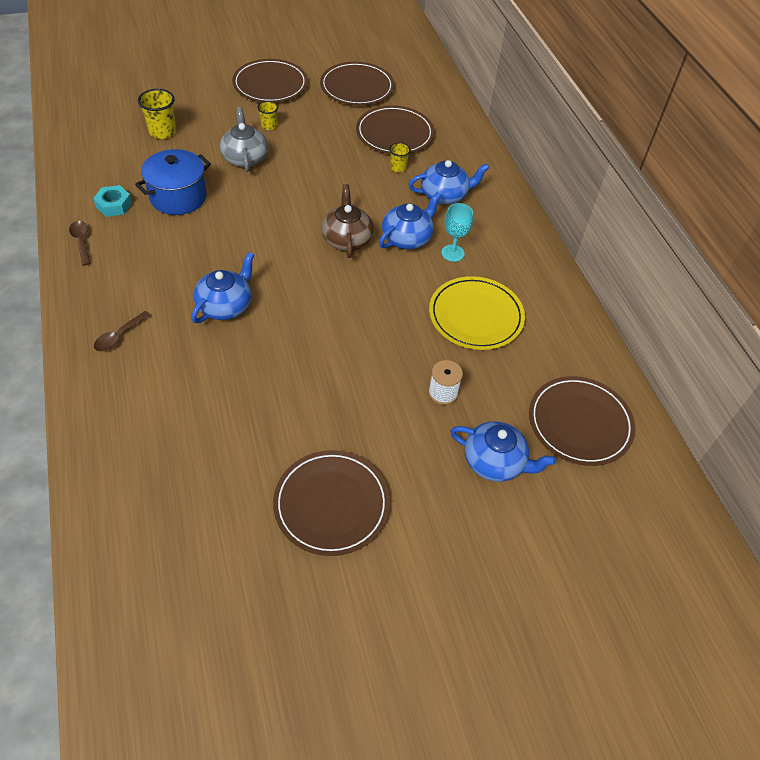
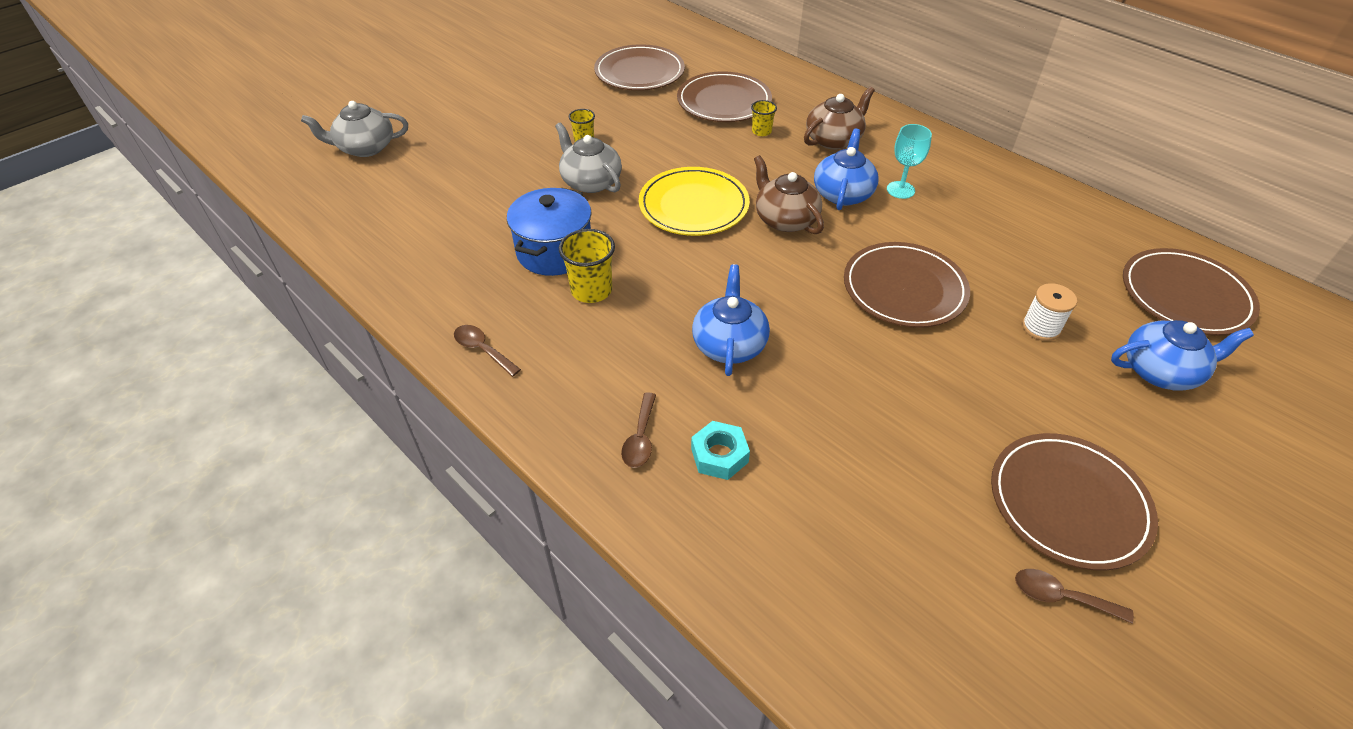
camera: 25 degrees left, 5 degrees down
turquoise nut [93,185,132,217] -> turquoise nut moved to [691,421,750,480]
yellow cup [138,89,176,139] -> yellow cup moved to [559,229,615,303]
brown plate [232,59,308,103] -> brown plate moved to [844,242,970,328]
blue teapot [408,160,489,205] -> brown teapot [804,87,875,150]
yellow plate [429,276,525,350] -> yellow plate moved to [639,167,750,236]
none -> grey teapot [301,101,408,157]
none -> brown spoon [1015,569,1134,624]

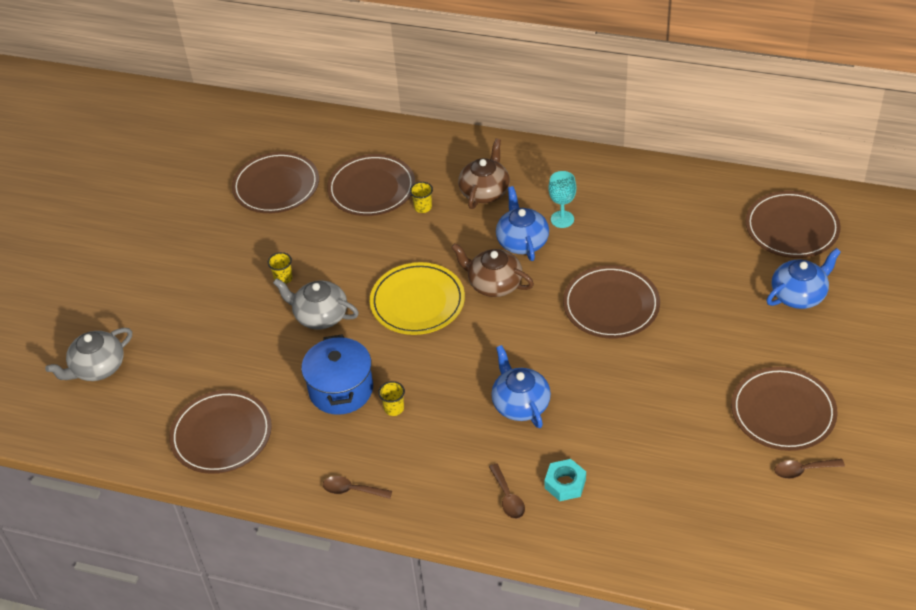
camera: 25 degrees left, 0 degrees up
yellow cup [559,229,615,303] -> yellow cup [378,381,405,416], size x0.60
white spool [1022,283,1077,341] -> none
none -> brown plate [169,390,272,474]

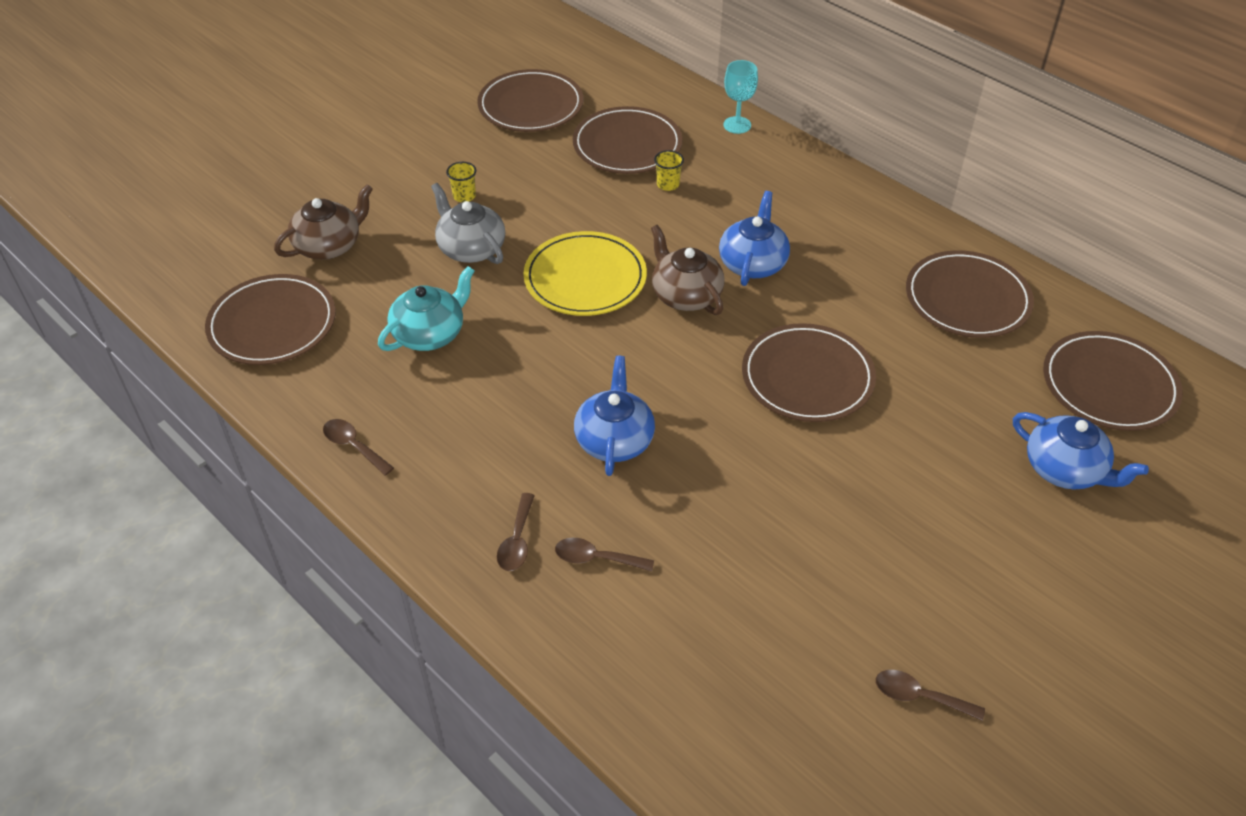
camera: 25 degrees right, 0 degrees up
grey teapot [45,328,132,381] -> none
blue pot [301,334,373,415] -> turquoise teapot [378,266,475,351]
yellow cup [378,381,405,416] -> none
brown teapot [458,138,510,209] -> brown teapot moved to [274,184,373,260]
turquoise nut [545,459,586,501] -> brown spoon [555,538,654,572]
turquoise goblet [548,171,576,228] -> turquoise goblet moved to [723,60,758,134]
brown plate [731,367,838,451] -> brown plate moved to [906,250,1034,338]
blue teapot [767,248,841,309] -> blue teapot turned 45 degrees clockwise [1013,412,1149,489]

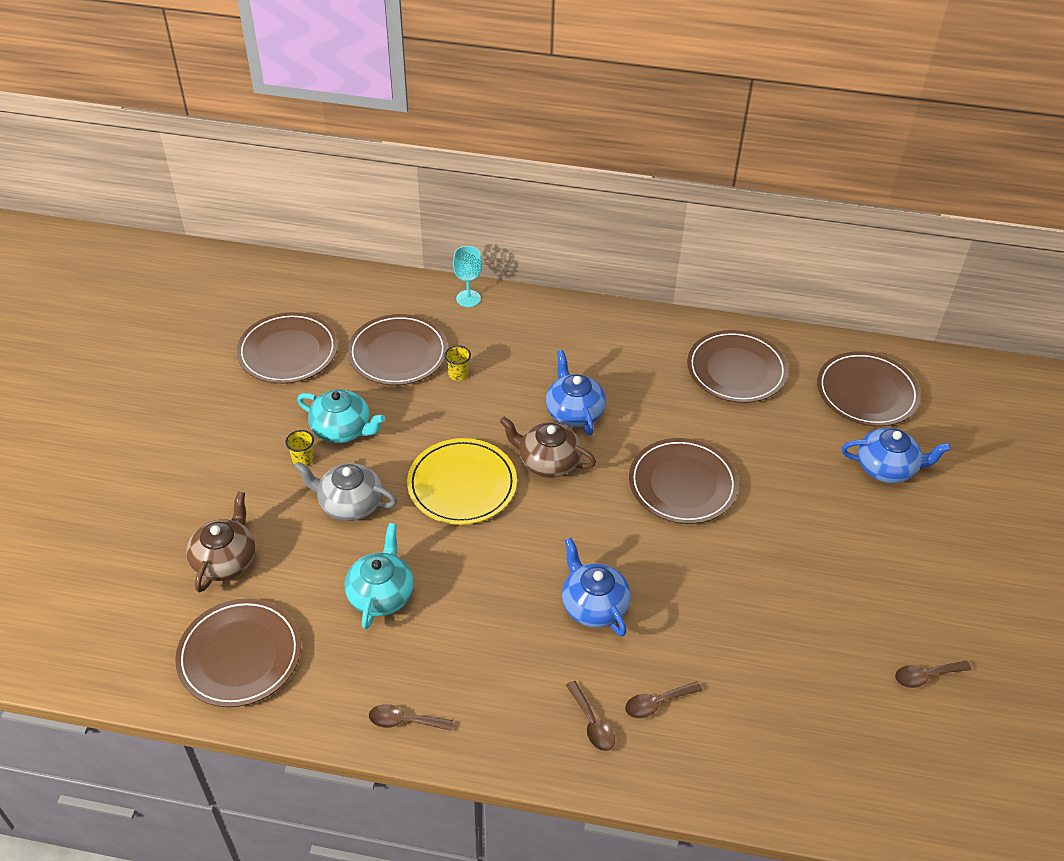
camera: 35 degrees left, 0 degrees up
none -> turquoise teapot [297,389,386,443]

